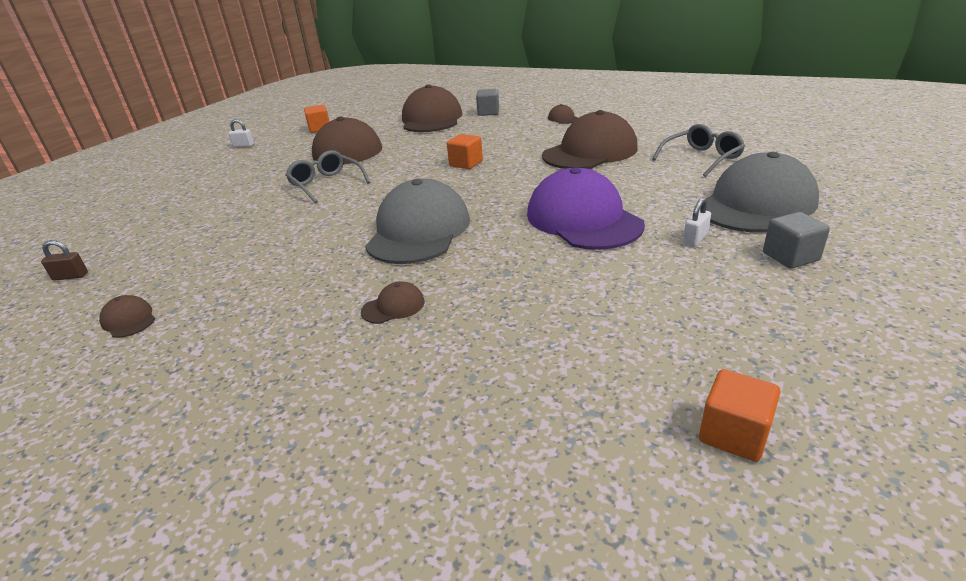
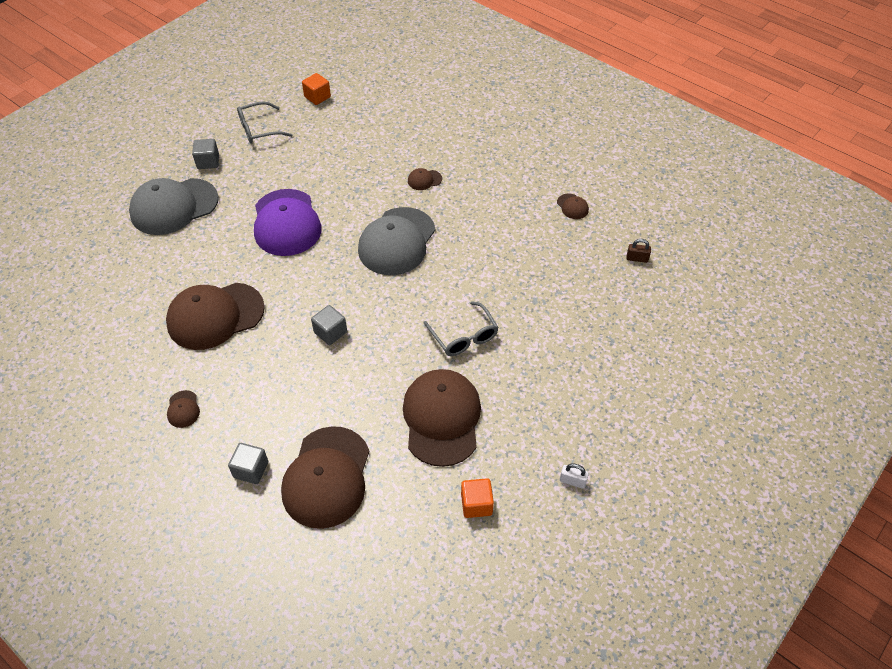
camera: 170 degrees left, 20 degrees up
orange cube [447,134,483,169] -> grey cube [311,305,347,345]
grey glasses [652,124,745,177] -> grey glasses moved to [237,101,292,144]
white padlock [683,198,711,246] -> none

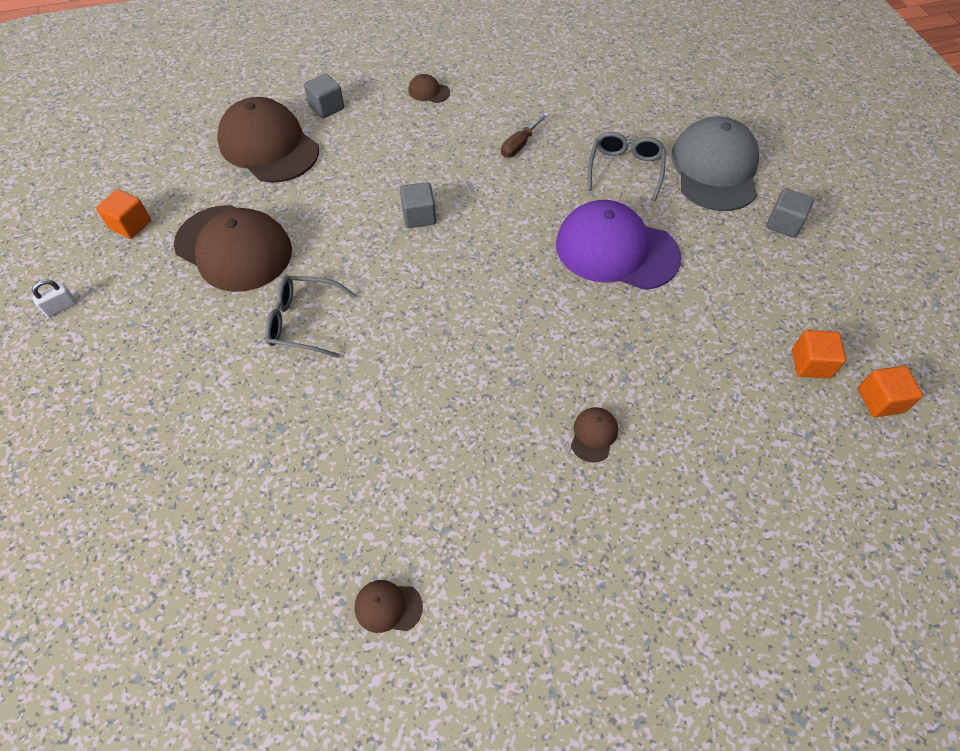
camera: 125 degrees right, 5 degrees up
brown cap [166,283,265,350] -> brown screwdriver [501,112,549,158]
grey glasses [237,101,292,144] -> grey glasses moved to [587,132,666,201]
grey cap [358,207,436,275] -> none
brown padlock [627,239,651,263] -> none
none -> orange cube [792,330,846,379]

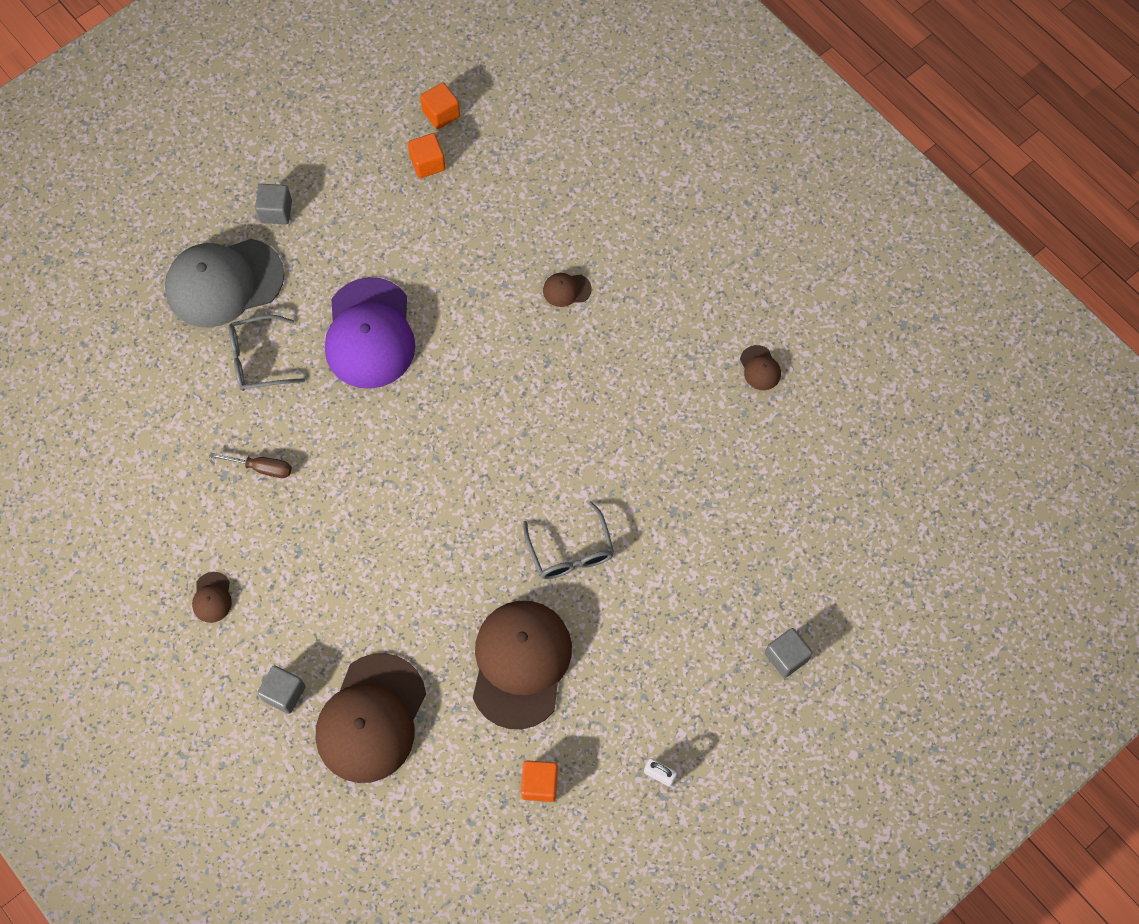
camera: 115 degrees left, 10 degrees up
grey cube [400,182,436,228] -> grey cube moved to [765,628,813,678]

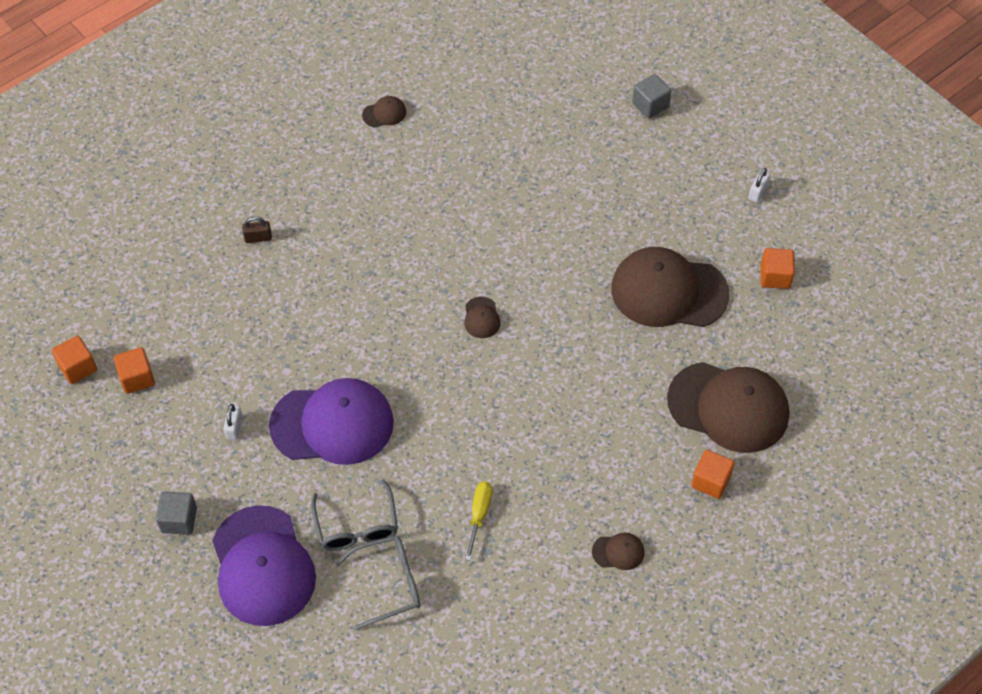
camera: 90 degrees left, 10 degrees down
grey cap [165,239,284,328] -> purple cap [212,505,316,626]
brown screwdriver [209,452,292,478] -> yellow screwdriver [465,482,492,560]
grey cube [257,665,306,714] -> orange cube [691,450,735,499]
grey glasses [523,501,614,579] -> grey glasses moved to [336,535,420,630]
brown cap [543,273,592,307] -> brown cap moved to [464,297,500,338]
none -> white padlock [224,404,243,440]
none -> brown padlock [242,216,272,243]

